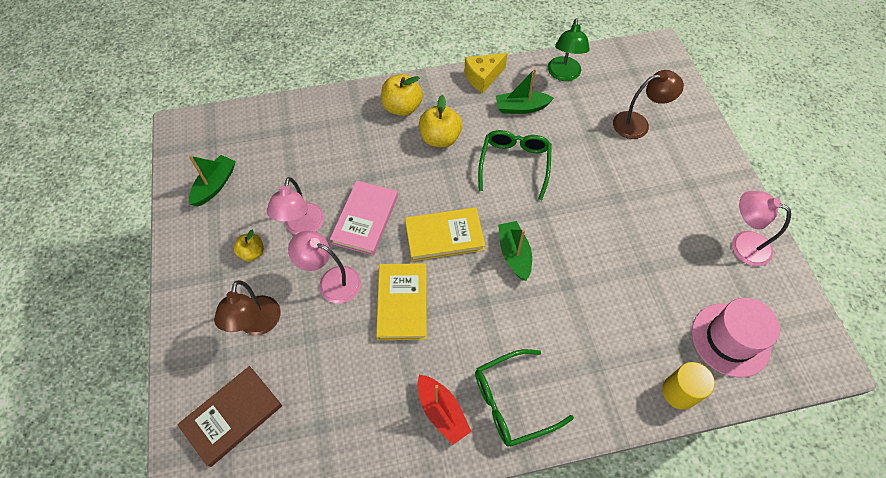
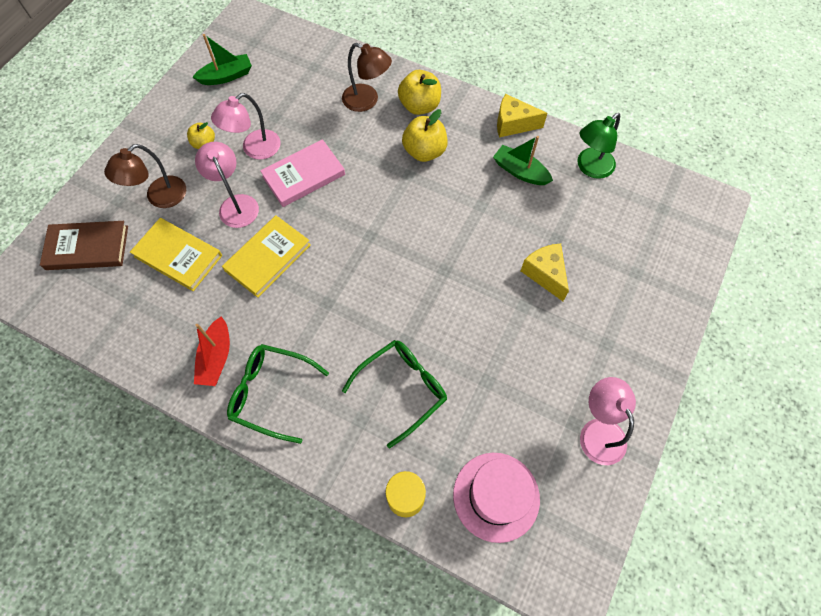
camera: 40 degrees right, 5 degrees up
yellow book [405,207,485,261] -> yellow book moved to [130,218,222,291]
green glasses [478,130,552,200] -> green glasses moved to [342,340,447,449]
green boat [498,221,532,281] -> none
brown lamp [613,70,684,139] -> brown lamp moved to [342,43,392,112]
none -> yellow cheese [521,244,569,301]

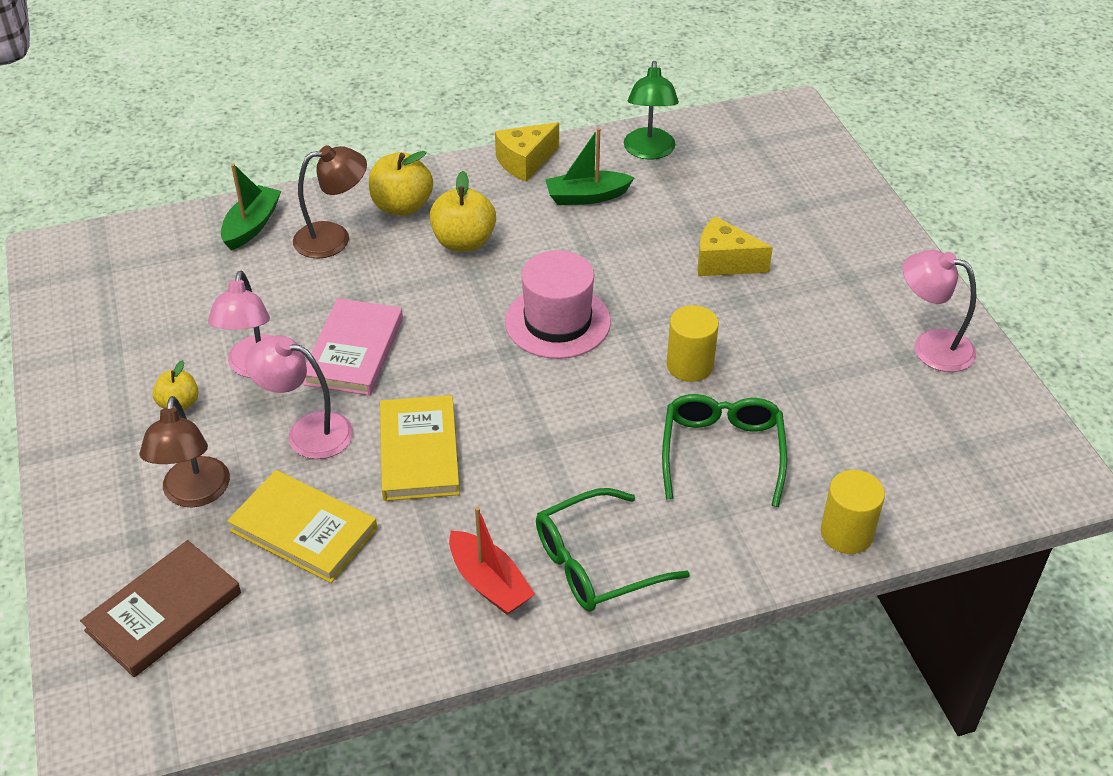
camera: 45 degrees left, 20 degrees down
yellow book [130,218,222,291] -> yellow book turned 45 degrees clockwise [227,470,377,583]
green boat [192,34,252,85] -> green boat moved to [221,163,281,250]
pink hat [453,453,540,543] -> pink hat moved to [505,250,611,359]
none -> yellow cylinder [667,305,719,382]

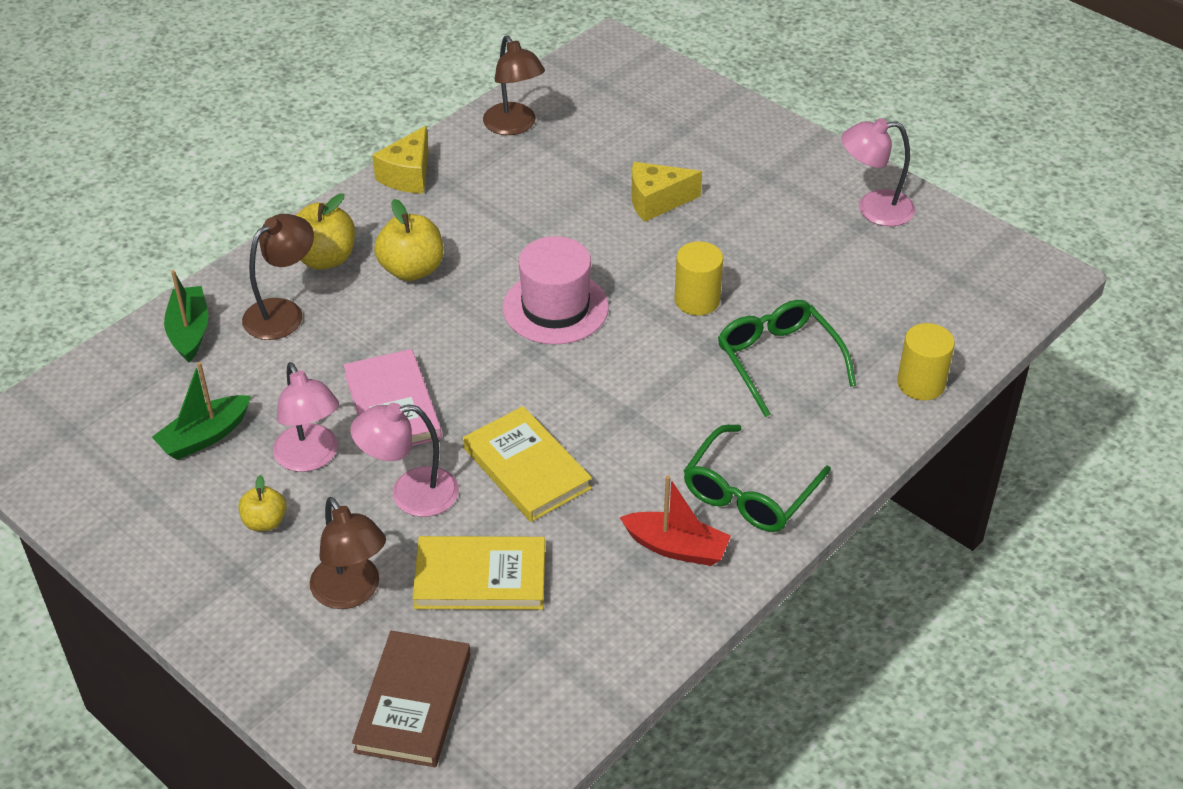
camera: 30 degrees left, 0 degrees up
green boat [545,128,635,205] -> green boat moved to [152,362,251,460]
green lamp [624,61,679,160] -> brown lamp [483,36,545,135]

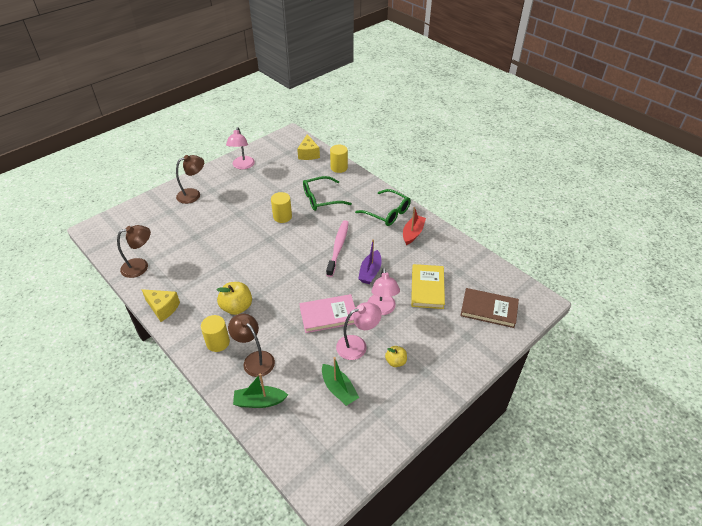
camera: 85 degrees left, 0 degrees up
yellow apple [295,194,355,270] -> yellow cylinder [201,315,230,352]
brown lamp [310,497,386,609] -> brown lamp moved to [176,155,204,204]
yellow book [463,406,592,522] -> purple boat [358,239,382,284]
pink hat [503,236,609,345] -> none
yellow cheese [631,162,702,222] -> yellow cheese moved to [297,134,320,160]
none -> pink toothbrush [326,220,349,277]

